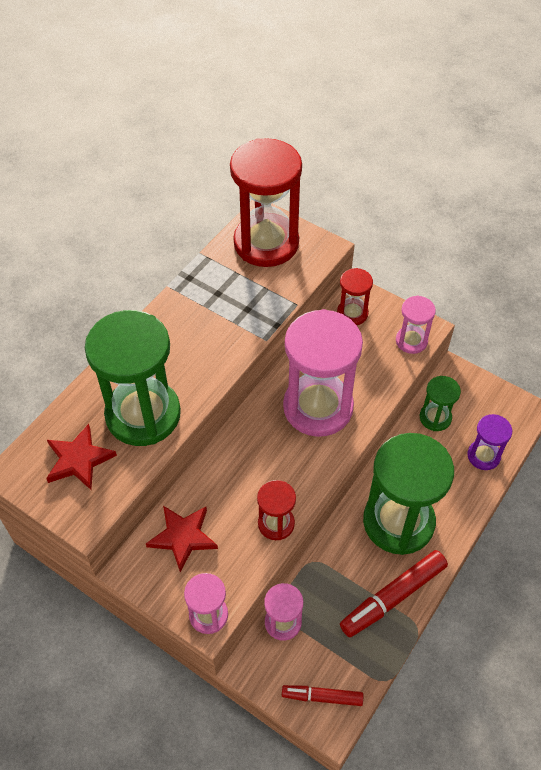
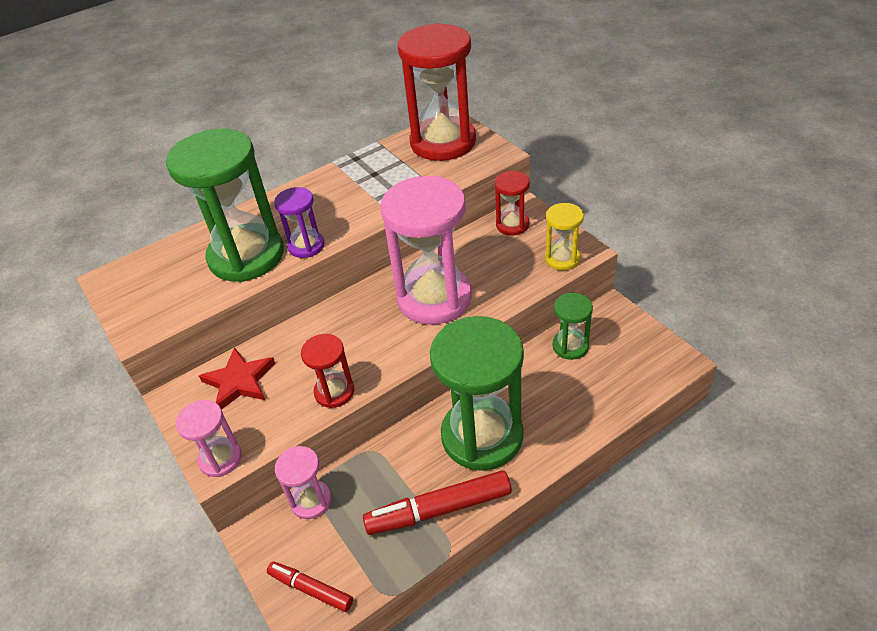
camera: 25 degrees right, 10 degrees down
red star [46,424,117,490] -> none
pink hourglass [396,296,436,354] -> yellow hourglass [545,203,584,270]
purple hourglass [467,414,512,470] -> purple hourglass moved to [274,187,325,258]

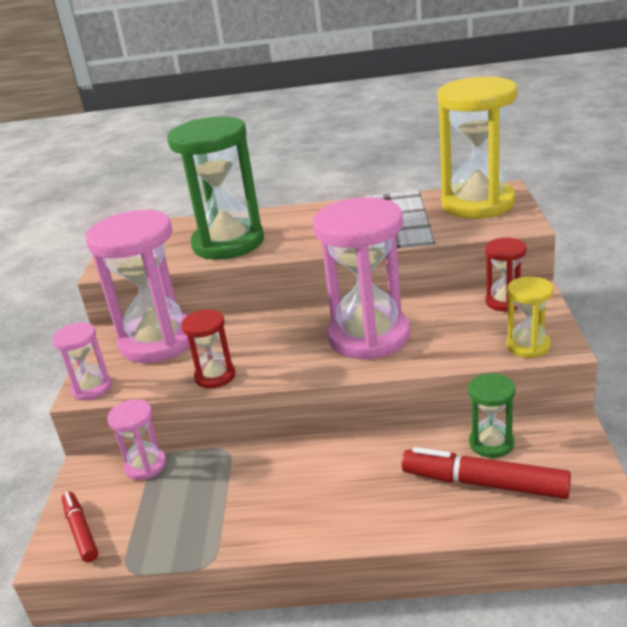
camera: 35 degrees right, 15 degrees down
red star [199,347,276,410] -> pink hourglass [86,209,190,363]
purple hourglass [274,187,325,258] -> none
red marker [363,470,512,535] -> red marker moved to [401,447,571,499]
red hourglass [398,23,476,161] -> yellow hourglass [437,76,517,218]
green hourglass [430,316,524,471] -> none

